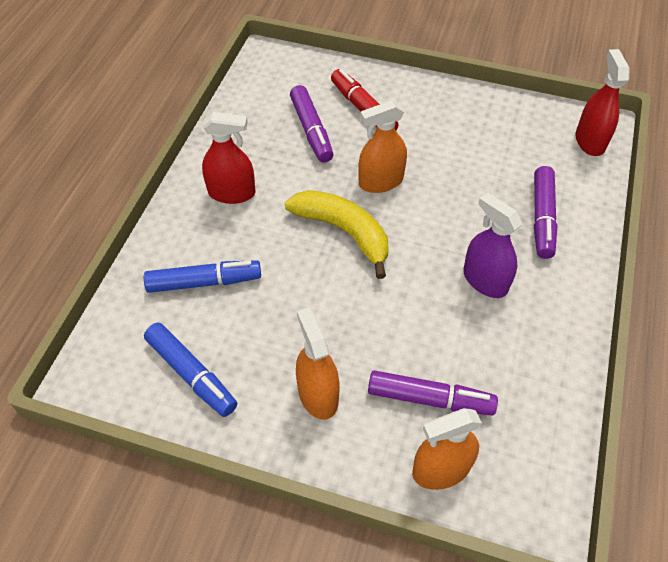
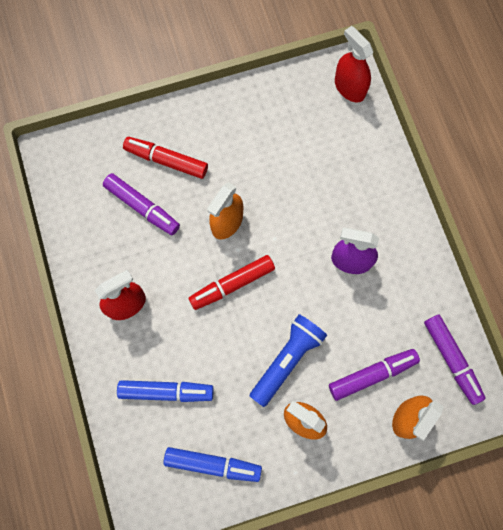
camera: 35 degrees left, 20 degrees up
blue marker [144,260,261,293] -> blue marker turned 45 degrees clockwise [117,380,213,402]
yellow banana [285,190,389,279] -> red marker [189,255,275,310]
purple marker [534,166,558,259] -> purple marker moved to [424,314,486,405]
none -> blue flashlight [250,314,327,407]

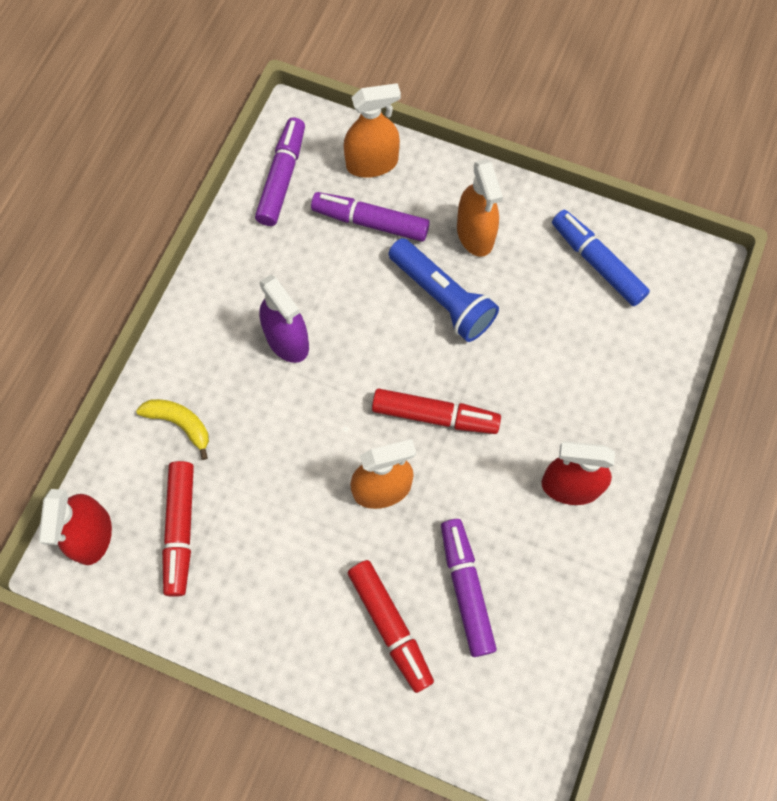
camera: 140 degrees left, 5 degrees down
blue marker [117,380,213,402] -> none
blue flashlight [250,314,327,407] -> blue flashlight turned 120 degrees counterclockwise [388,238,499,342]
none -> yellow banana [136,399,209,460]
none -> red marker [162,461,194,597]

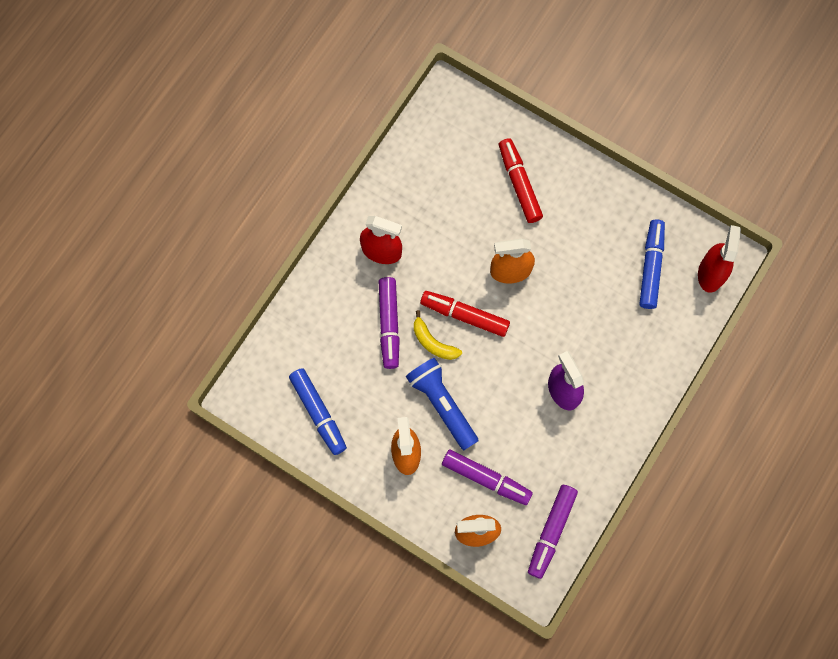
camera: 170 degrees left, 5 degrees up
yellow banana [136,399,209,460] -> yellow banana moved to [414,310,462,360]
red marker [162,461,194,597] -> blue marker [639,220,665,309]
purple marker [441,519,497,657] -> purple marker moved to [379,277,400,369]

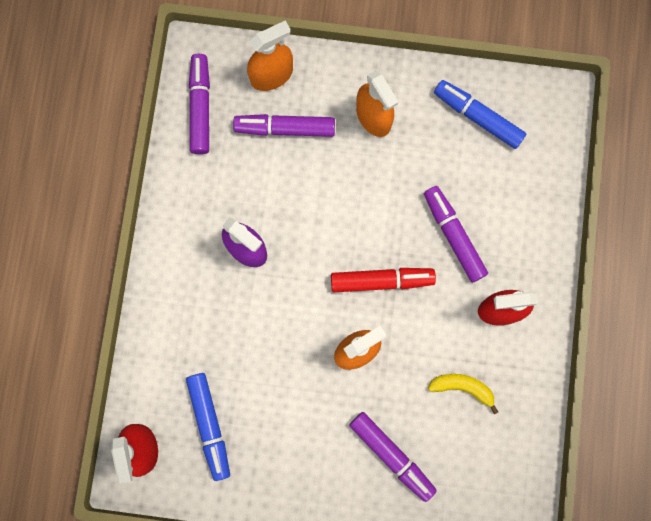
camera: 155 degrees right, 5 degrees up
blue flashlight [406,358,478,450] -> none
yellow banana [414,310,462,360] -> yellow banana moved to [428,374,498,414]
red marker [499,138,543,223] -> purple marker [349,412,437,502]

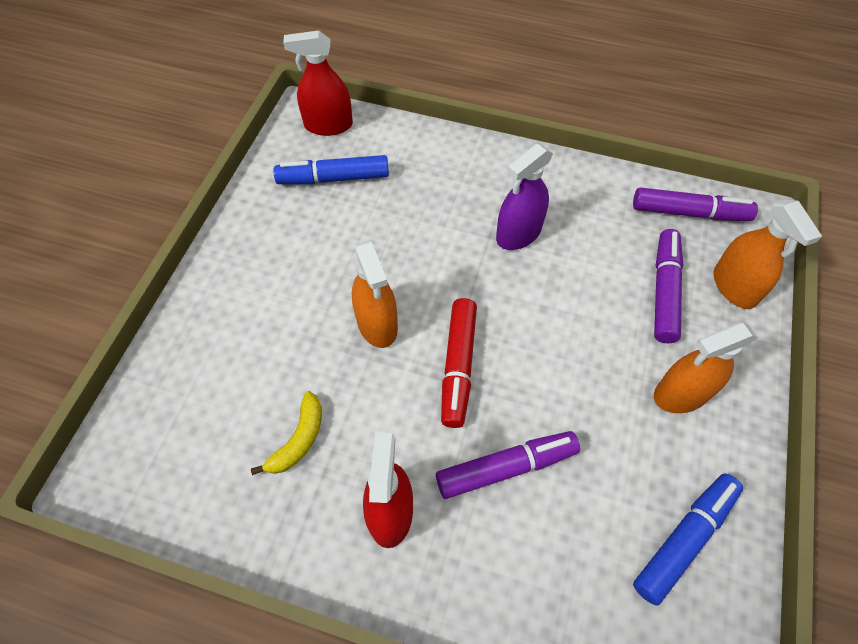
camera: 100 degrees right, 20 degrees down
purple marker [349,412,437,502] -> none

